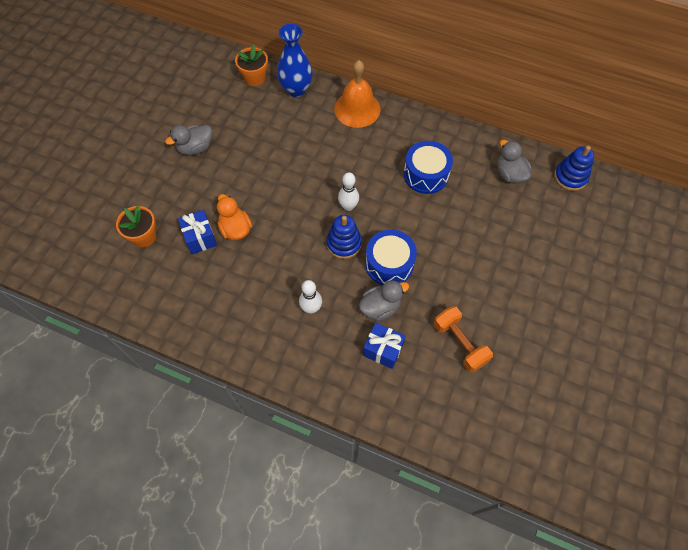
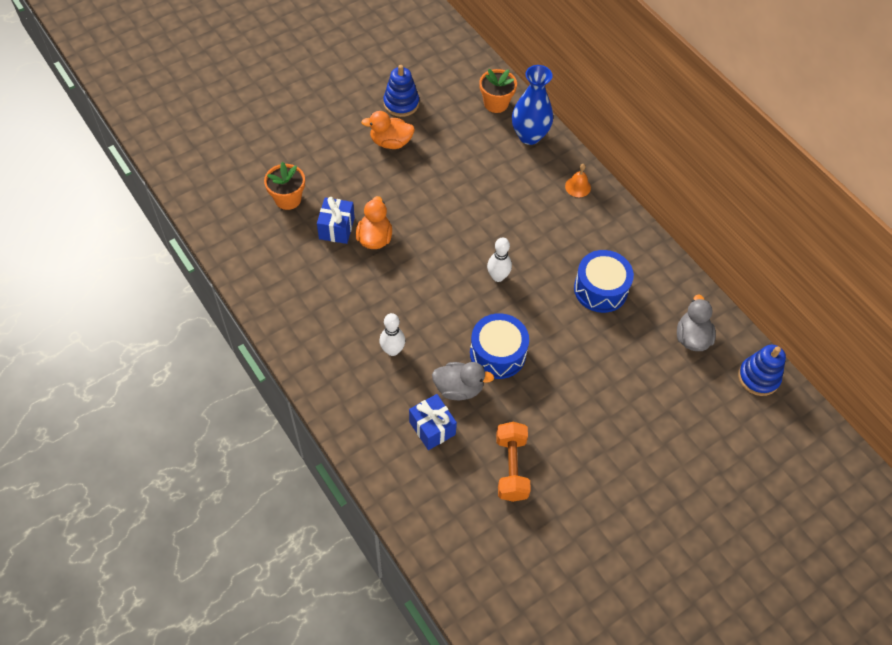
camera: 30 degrees right, 5 degrees down
grey duck [165,125,212,155] -> orange duck [361,111,415,149]
blue stacking toy [326,215,362,259] -> blue stacking toy moved to [383,65,419,117]
orange bell [334,60,381,128] -> orange bell [565,164,591,197], size x0.47

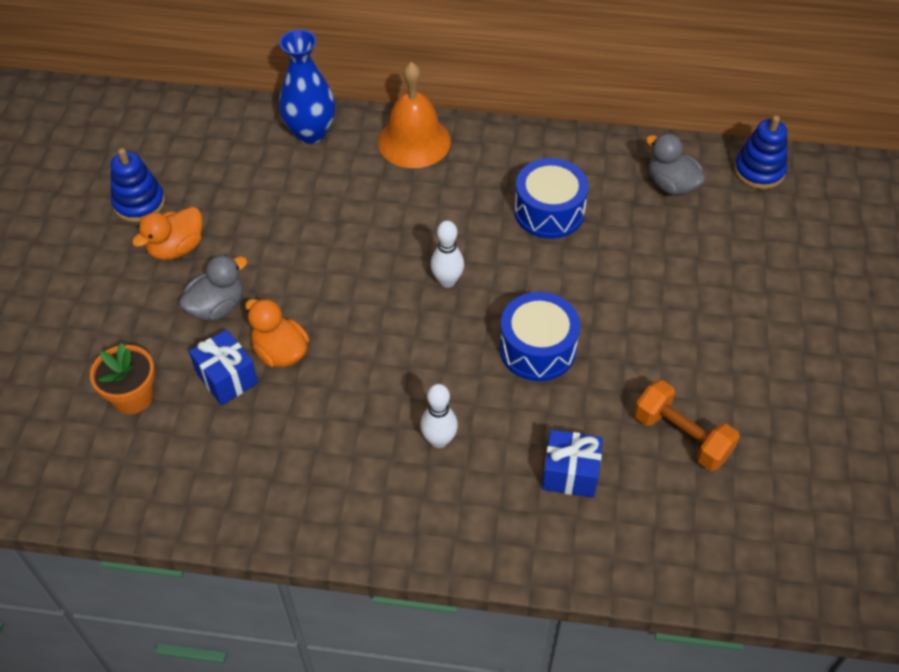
camera: 45 degrees left, 5 degrees down
grey duck [432,362,494,400] -> grey duck moved to [179,254,248,321]
orange flower pot [479,69,517,113] -> none
orange bell [565,164,591,197] -> orange bell [378,62,451,168], size x2.14

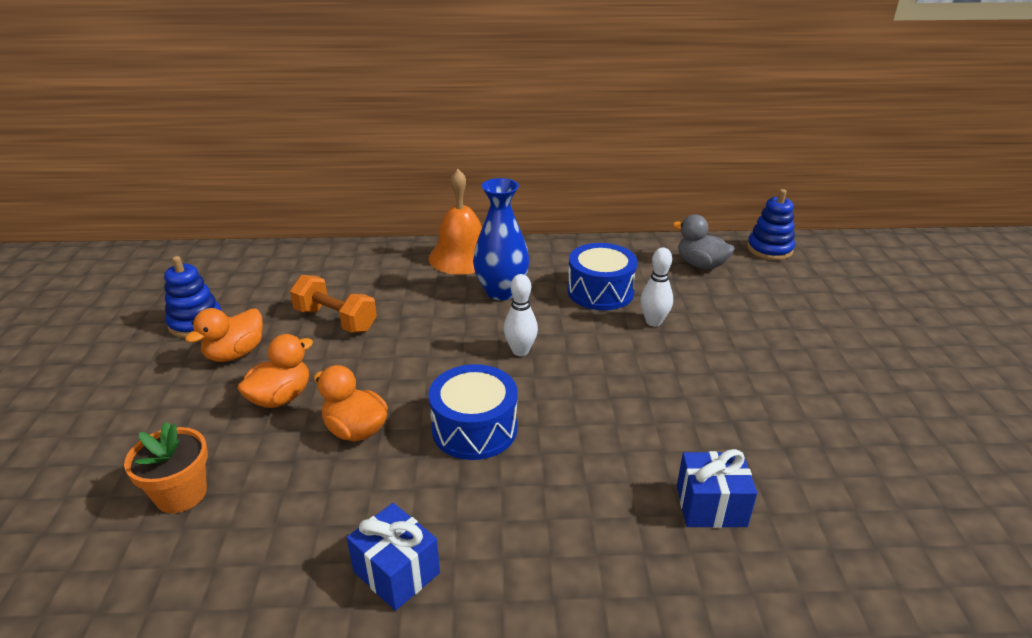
camera: 10 degrees left, 20 degrees down
grey duck [179,254,248,321] -> orange duck [237,334,313,408]
blue gift [189,329,258,406] -> blue gift moved to [346,503,440,611]
blue vase [279,30,335,144] -> blue vase moved to [473,178,529,300]
white bowling pin [420,384,458,448] -> white bowling pin moved to [640,248,673,326]
blue drum [499,292,580,381] -> blue drum moved to [429,364,518,460]
orange dumbbell [634,380,740,471] -> orange dumbbell moved to [290,275,377,333]

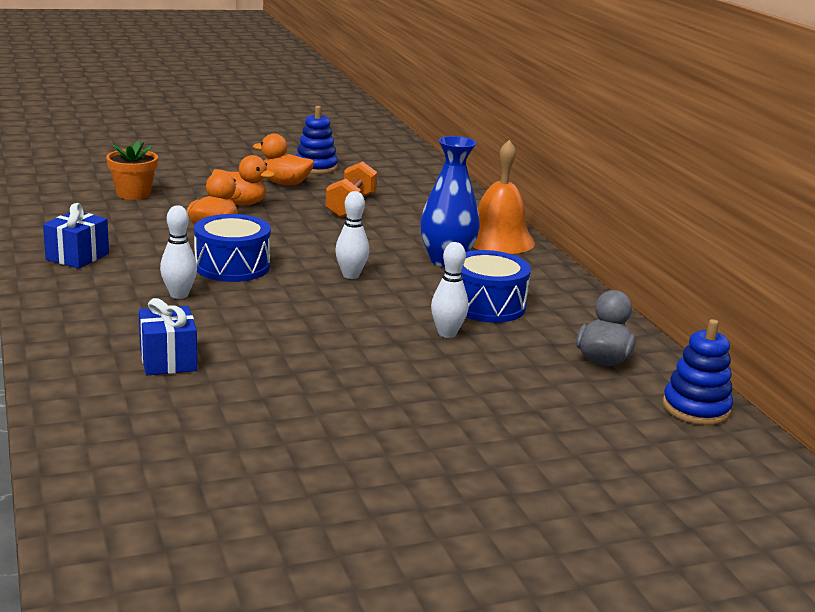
camera: 70 degrees right, 10 degrees down
none -> white bowling pin [160,205,197,299]

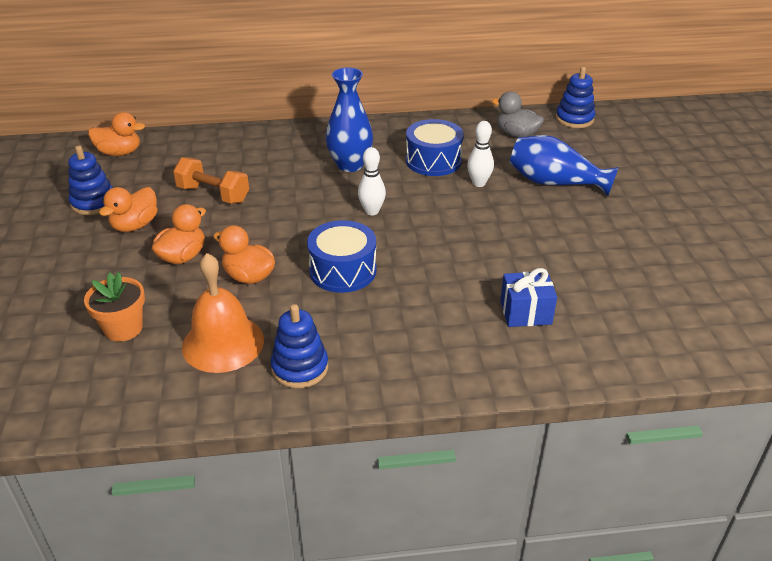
camera: 75 degrees left, 15 degrees up
blue gift [43,203,109,269] -> blue stacking toy [271,304,328,388]
white bowling pin [160,205,197,299] -> none
orange bell [473,140,535,254] -> orange bell moved to [182,253,264,373]
none -> orange duck [88,112,145,156]
none -> blue vase [510,135,619,196]

